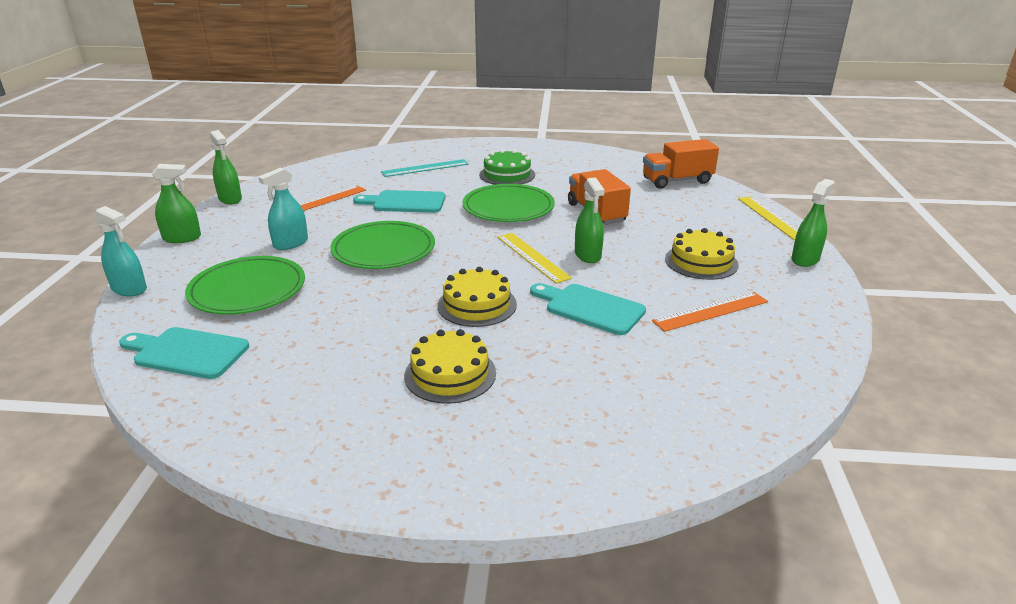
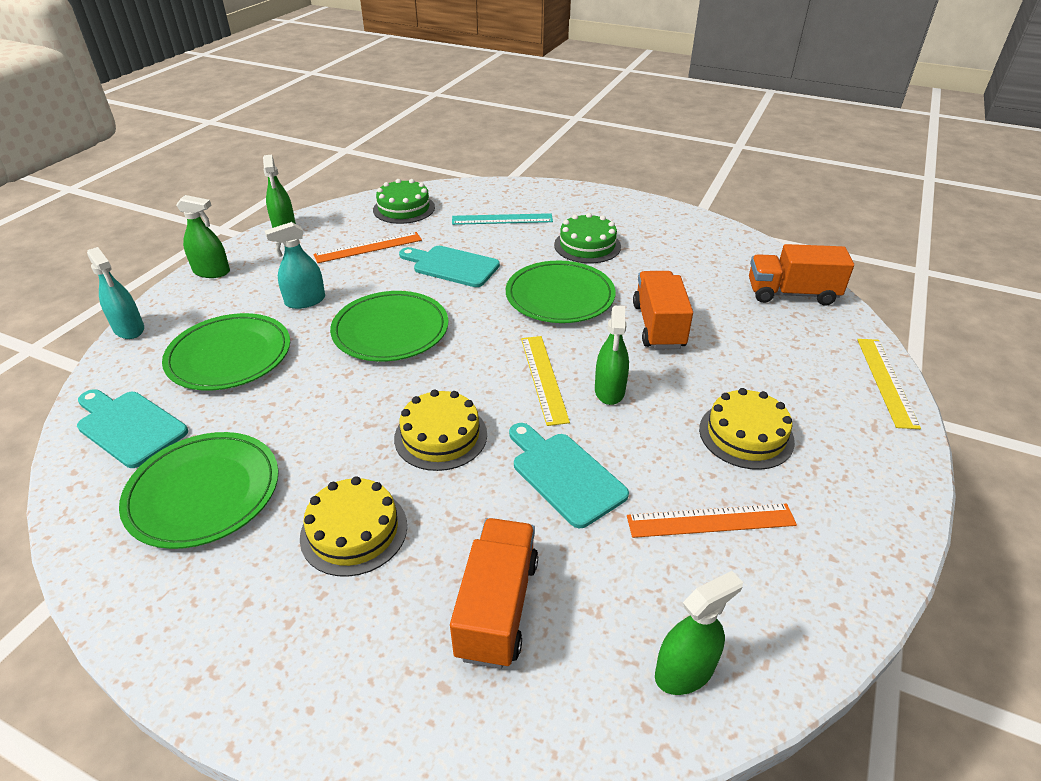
camera: 20 degrees right, 10 degrees up
green spray bottle [792,179,835,267] -> green spray bottle moved to [655,571,743,695]
none -> green plate [119,432,279,549]
none -> green cake [373,179,435,224]
none -> orange truck [450,518,538,669]

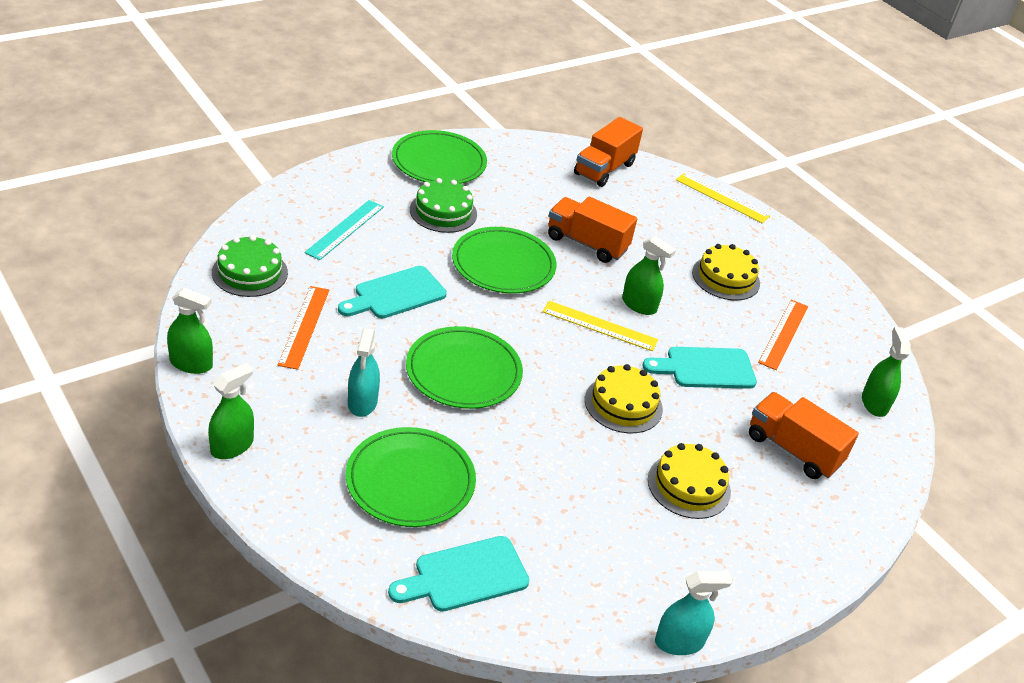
camera: 65 degrees left, 0 degrees up
turquoise spray bottle [87,247,144,339] -> turquoise spray bottle moved to [655,571,732,655]
green plate [119,432,279,549] -> green plate moved to [392,130,487,184]

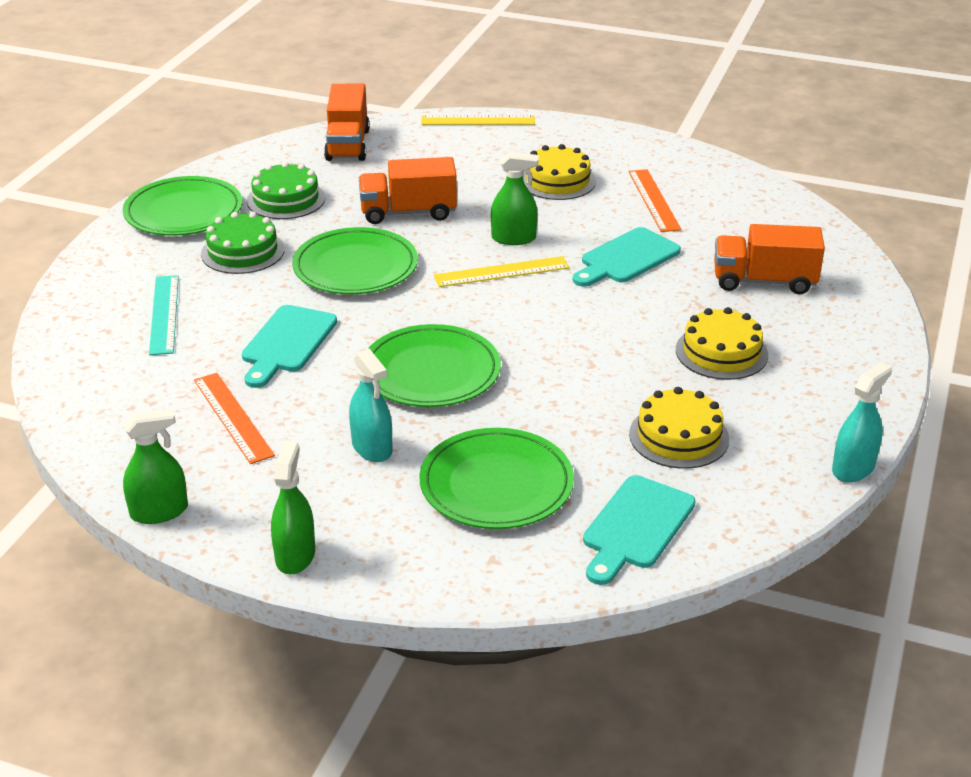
camera: 30 degrees left, 5 degrees down
green cake [212,235,288,297] -> green cake moved to [247,162,325,219]
yellow cake [585,364,663,433] -> yellow cake moved to [629,387,729,469]
green spray bottle [862,327,911,417] -> none

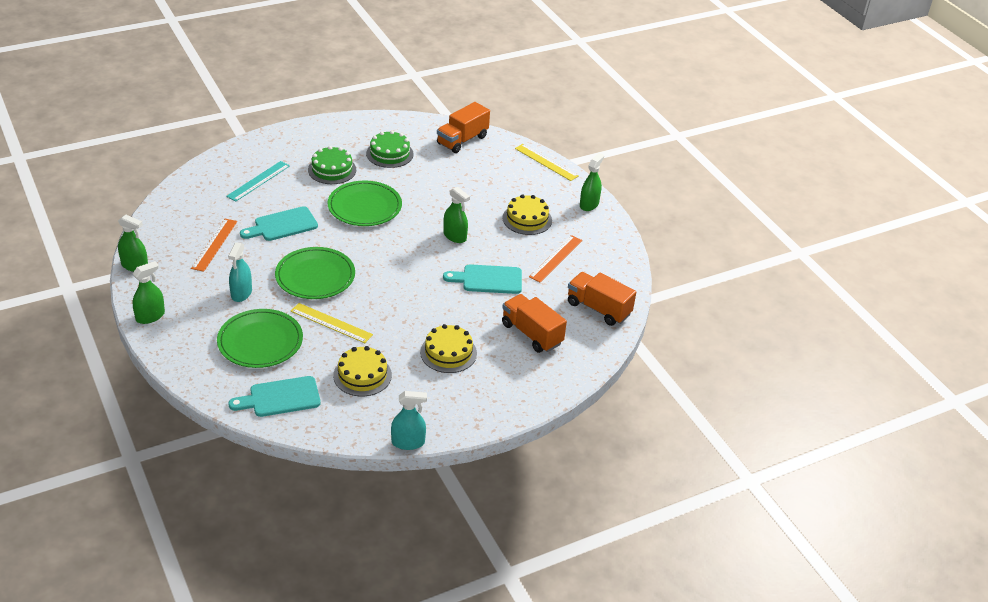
camera: 40 degrees right, 5 degrees up
green plate [123,176,242,236] -> none
orange truck [359,157,457,224] -> orange truck moved to [568,272,636,326]
yellow ruler [434,256,569,287] -> yellow ruler moved to [291,303,373,343]
none -> green spray bottle [580,153,604,211]

